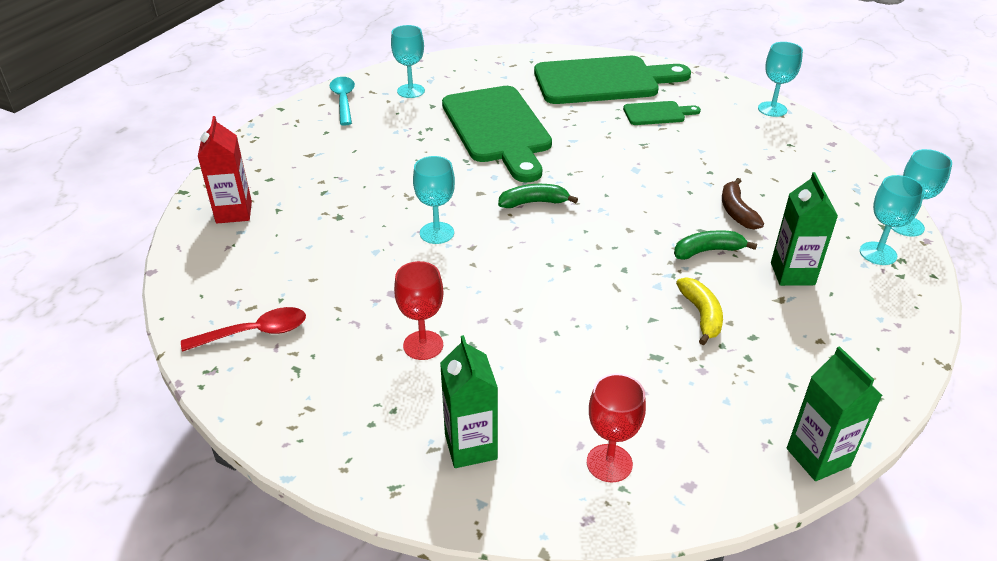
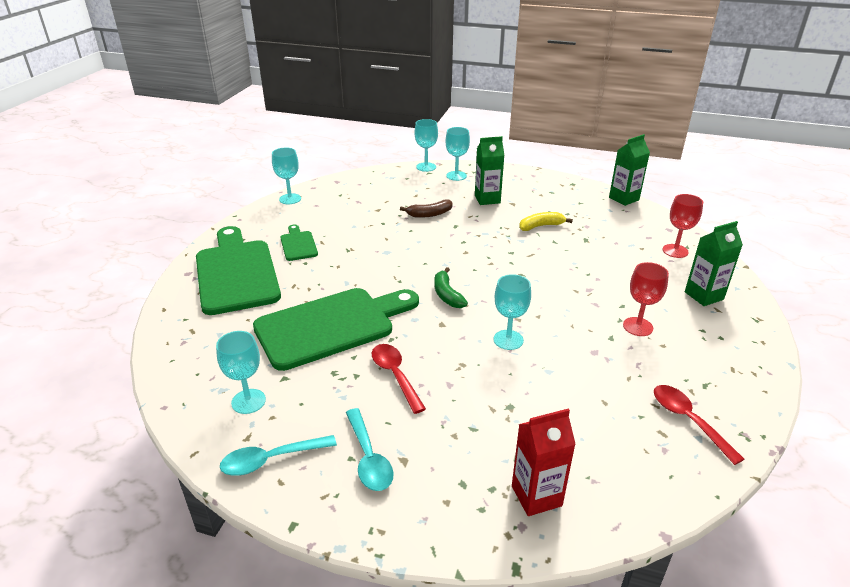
camera: 100 degrees left, 5 degrees down
green banana [674,230,757,260] -> none
none -> turquoise spoon [346,408,394,491]
none -> red spoon [372,344,426,414]

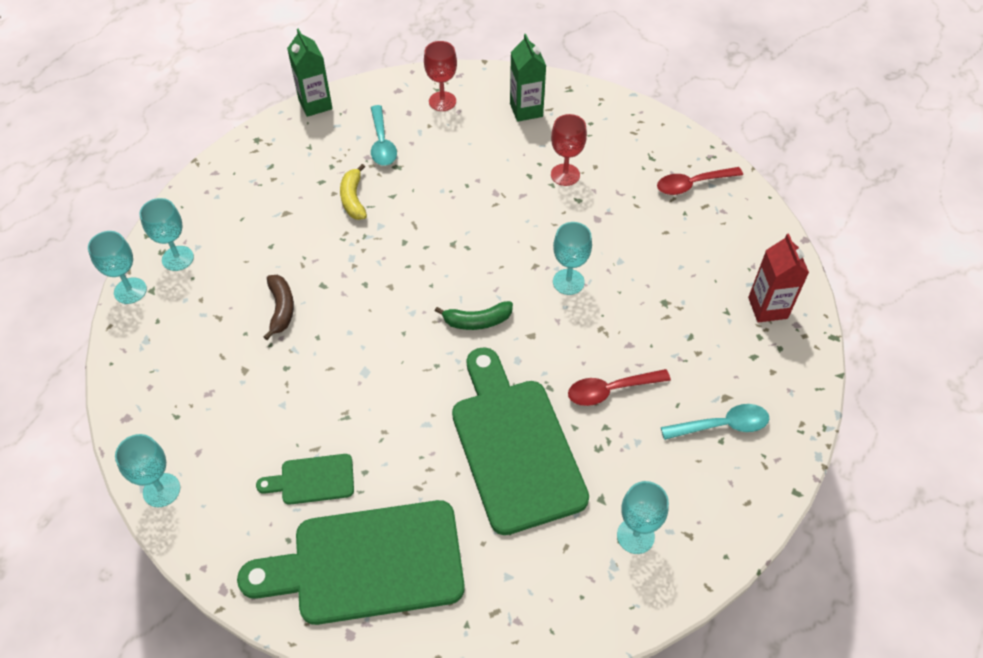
camera: 80 degrees left, 20 degrees up
turquoise spoon [220,435,337,476] -> turquoise spoon moved to [371,105,397,166]
green carton [475,136,505,205] -> none

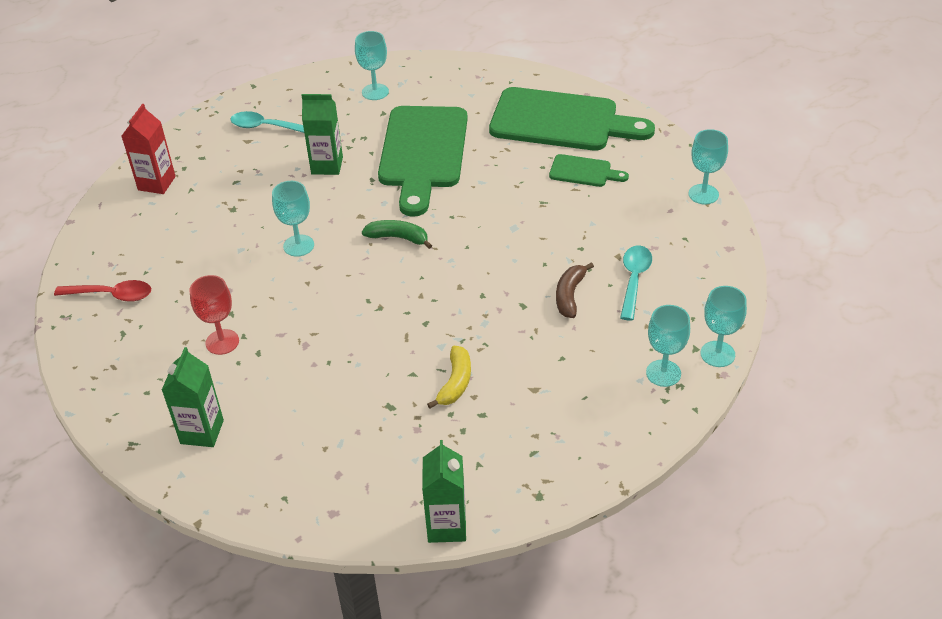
camera: 155 degrees left, 10 degrees down
turquoise spoon [371,105,397,166] -> turquoise spoon moved to [620,246,652,321]
red goblet [424,41,457,111] -> none
red spoon [568,369,671,406] -> green carton [302,94,343,175]

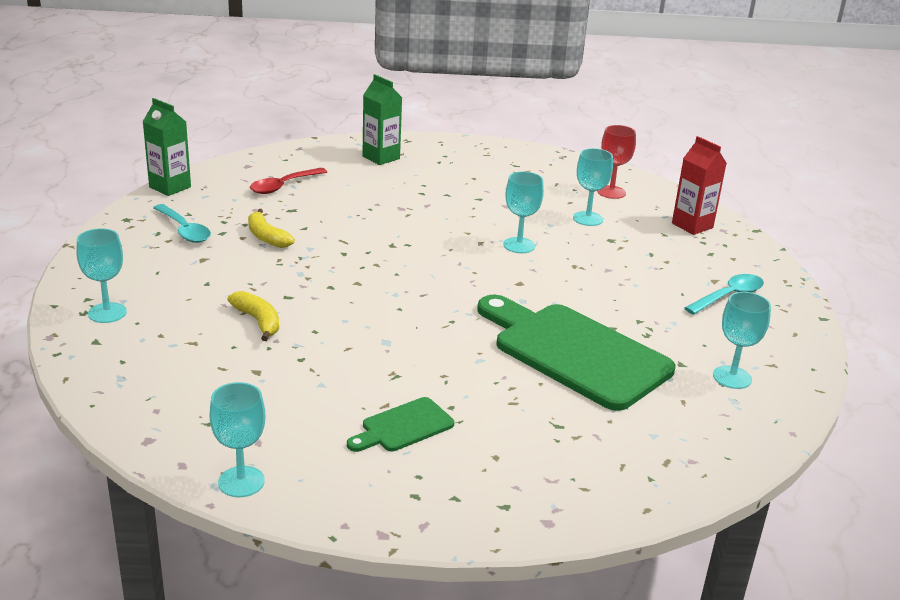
camera: 125 degrees right, 15 degrees down
red spoon [54,280,151,302] -> red spoon moved to [250,168,327,194]
red goblet [190,275,239,355] -> red goblet moved to [597,125,636,199]
green carton [302,94,343,175] -> none
green banana [362,220,432,249] -> none
green cutting board [489,87,655,151] -> none
brown banana [556,262,594,318] -> yellow banana [227,291,279,341]
turquoise spoon [620,246,652,321] -> turquoise spoon moved to [153,204,211,243]
turquoise goblet [701,286,747,367] -> turquoise goblet moved to [573,148,613,226]

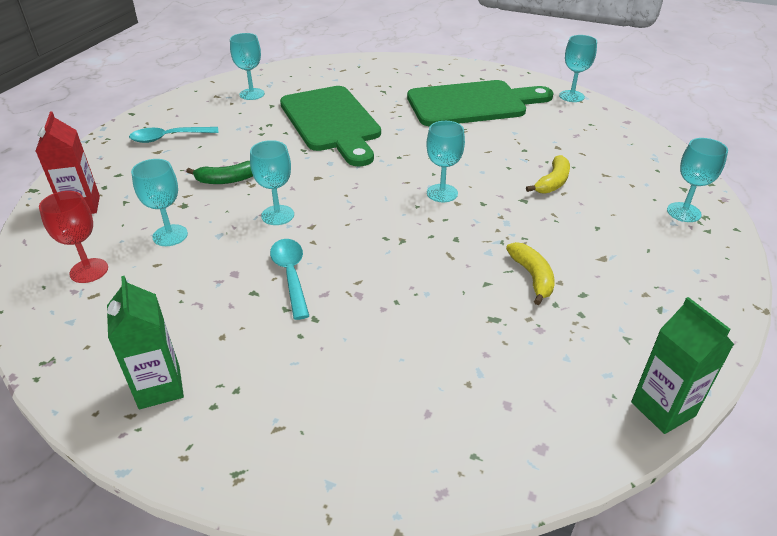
camera: 155 degrees left, 10 degrees up
turquoise spoon [153,204,211,243] -> turquoise spoon moved to [270,239,309,320]
yellow banana [227,291,279,341] -> yellow banana turned 135 degrees counterclockwise [526,155,570,194]
red spoon [250,168,327,194] -> none
green cutting board [347,397,454,452] -> green cutting board [407,80,553,126], size x2.17
green carton [362,74,402,165] -> green carton moved to [107,276,184,409]
none -> green banana [186,161,253,184]
none -> turquoise goblet [426,121,465,202]

